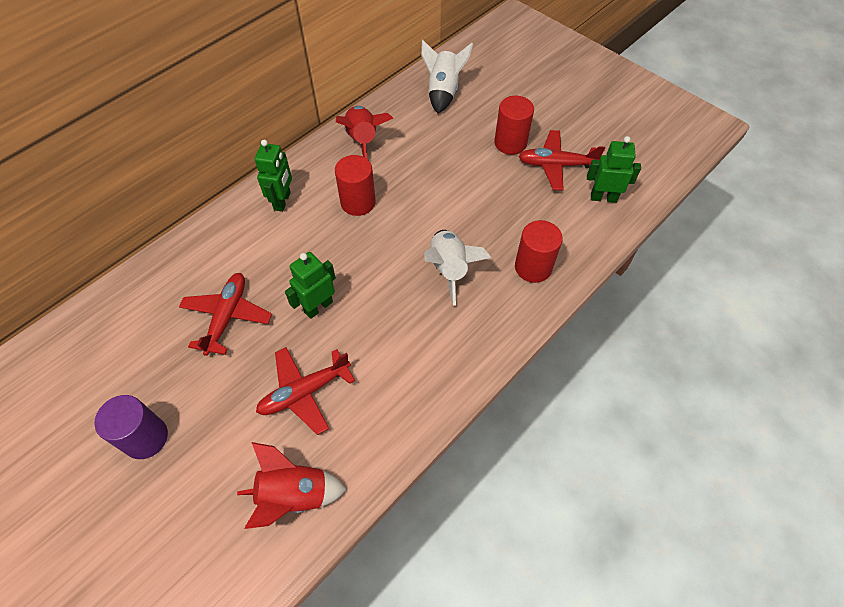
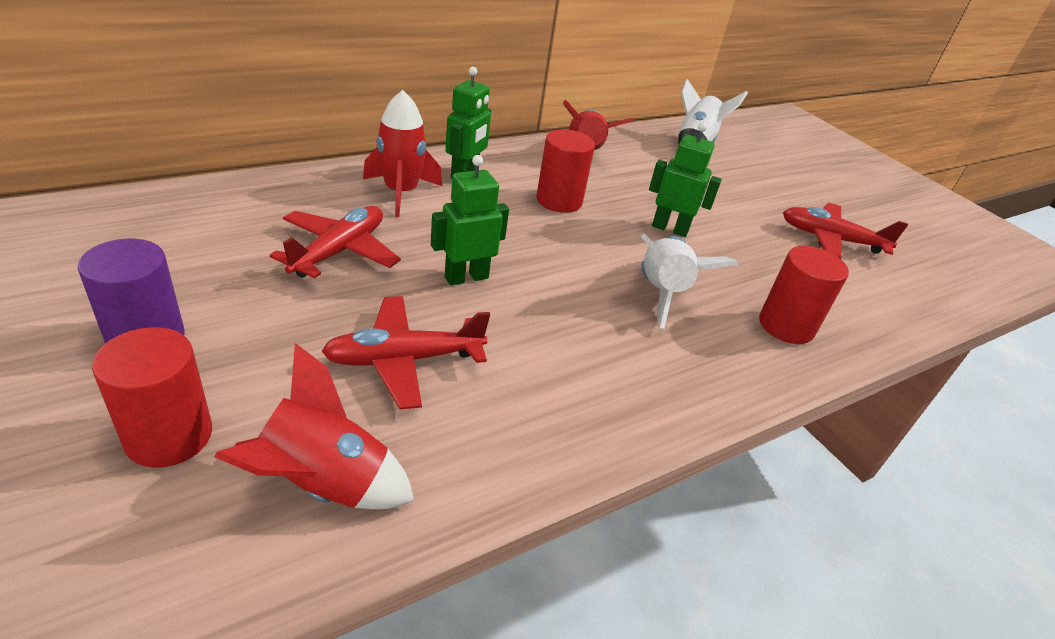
camera: 10 degrees right, 20 degrees down
red cylinder [494,96,534,155] -> red cylinder moved to [92,327,212,468]
green robot [587,136,641,203] -> green robot moved to [649,122,722,237]
none -> red rocket [363,90,442,217]

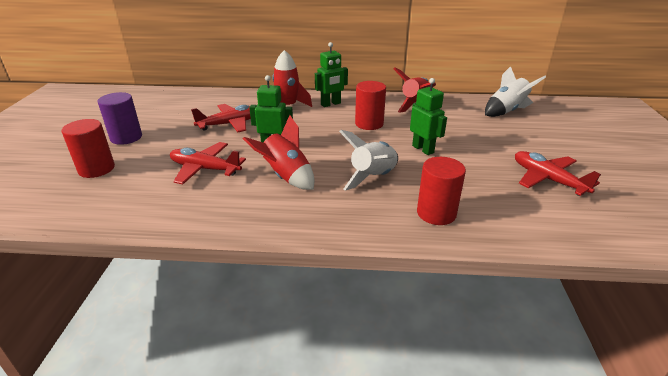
camera: 40 degrees right, 5 degrees down
red rocket [214,343,414,509] -> red rocket moved to [243,115,315,190]

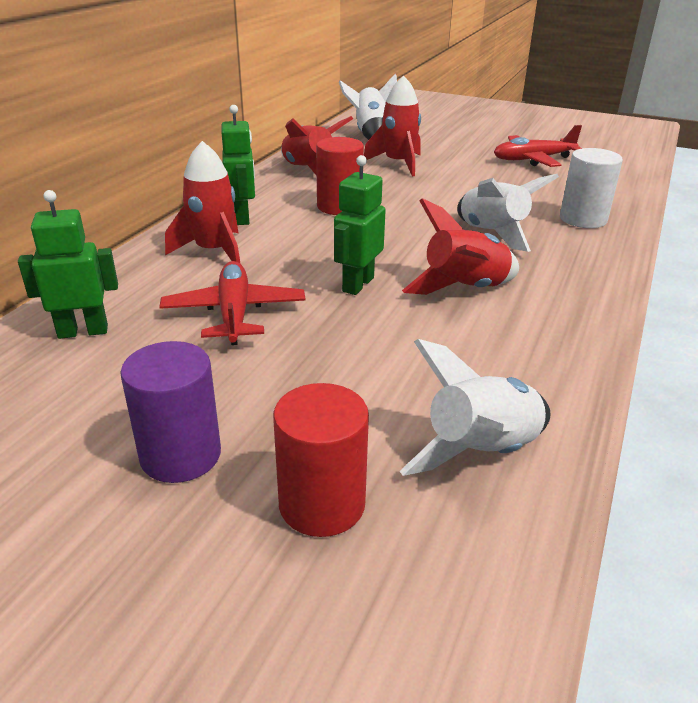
camera: 70 degrees left, 0 degrees up
red plane [170,142,246,185] -> none
green robot [410,78,447,155] -> green robot moved to [18,190,118,339]
red cylinder [417,157,466,225] -> white cylinder [560,148,623,228]
none -> red rocket [364,75,421,176]
none -> white rocket [399,339,551,476]

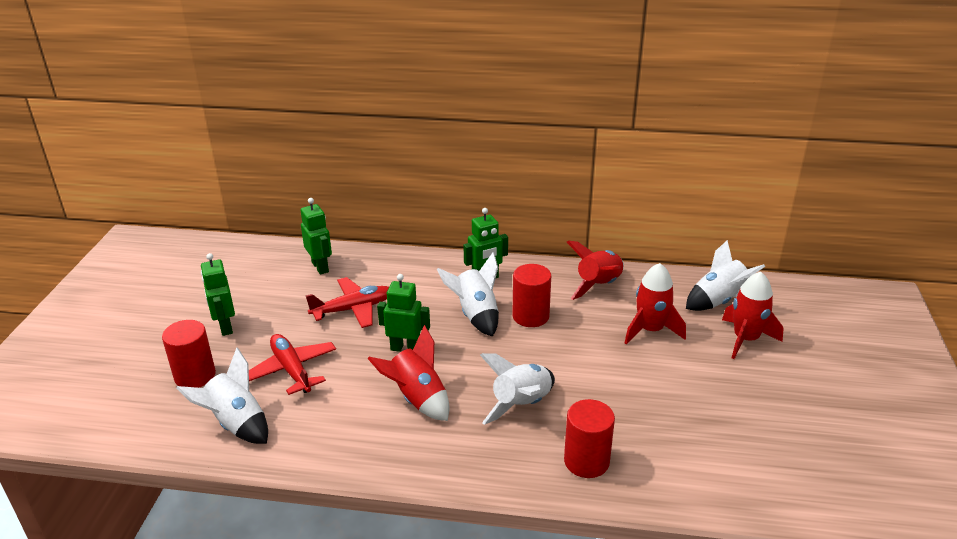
camera: 75 degrees right, 0 degrees up
purple cylinder [120,341,221,483] -> green robot [201,253,235,336]
red rocket [165,141,241,264] -> red rocket moved to [722,272,784,359]
red plane [494,125,582,167] -> red plane moved to [249,334,336,395]
white cylinder [560,148,623,228] -> red cylinder [564,399,615,478]
none -> white rocket [437,252,499,337]

